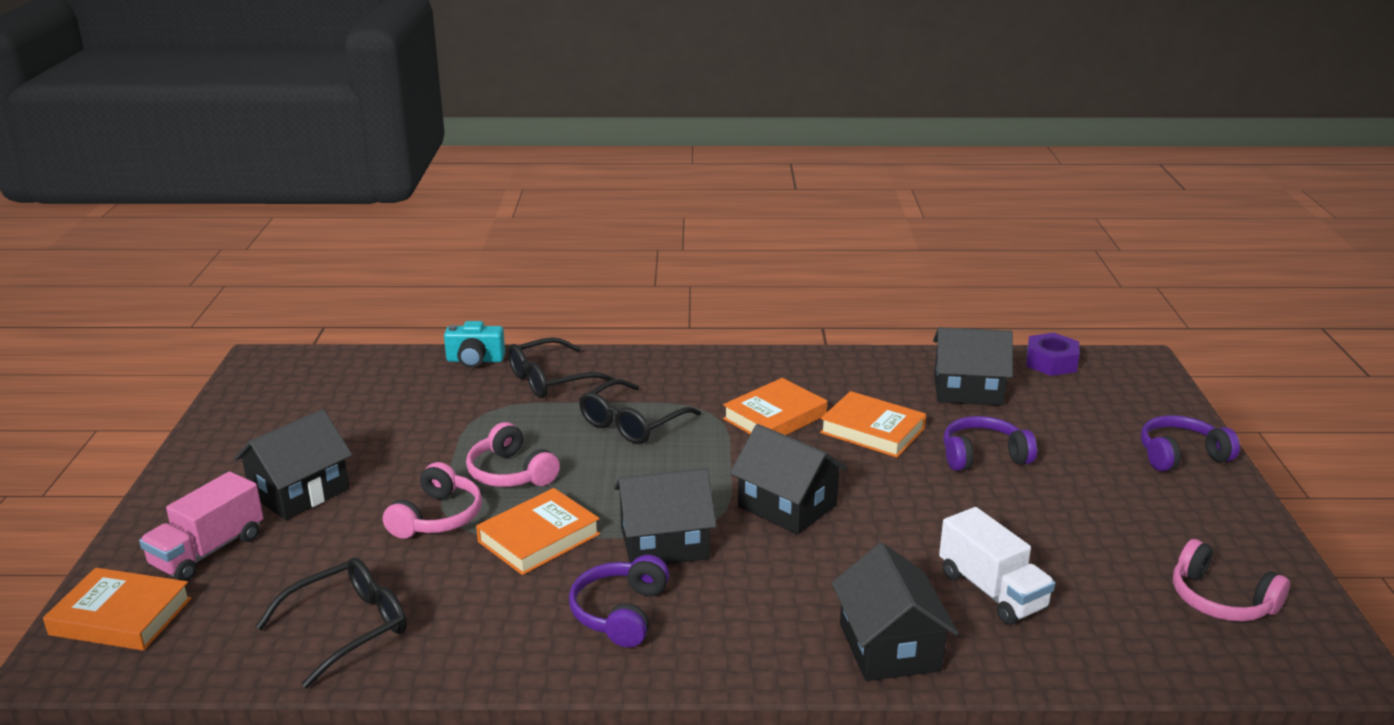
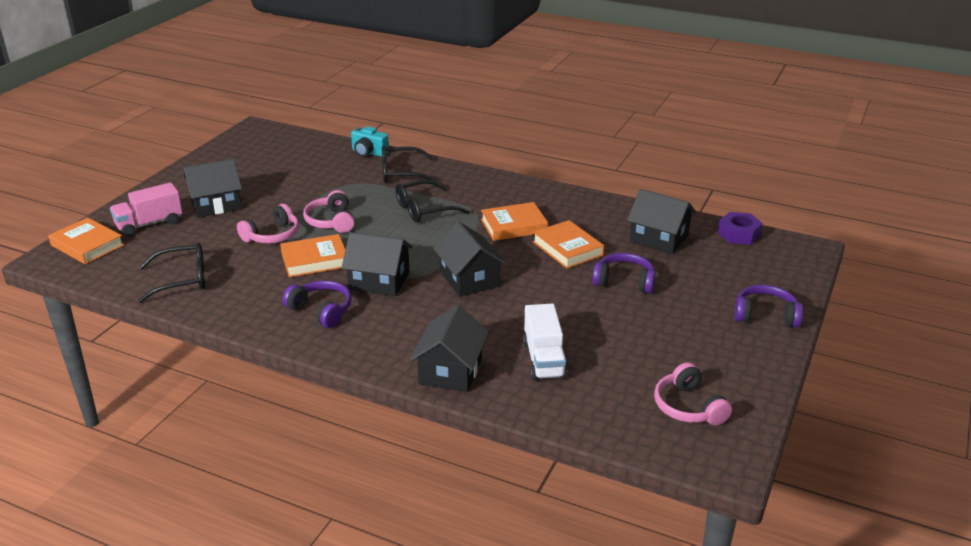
camera: 25 degrees right, 5 degrees up
purple headphones [569,555,669,648] -> purple headphones turned 90 degrees clockwise [282,281,352,328]

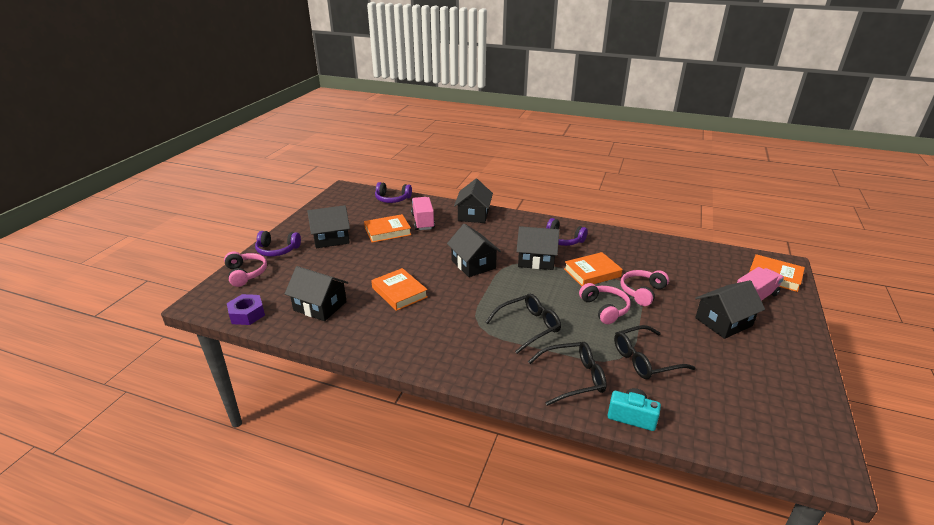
camera: 175 degrees right, 0 degrees up
black glasses [138,242,205,303] -> black glasses moved to [614,325,696,379]
orange book [481,202,548,241] -> orange book moved to [364,214,411,243]
white truck [523,303,568,380] -> pink truck [411,197,435,230]
purple headphones [592,253,655,294] -> purple headphones moved to [375,182,412,203]
pink headphones [654,362,732,425] -> pink headphones moved to [224,251,267,287]
none -> black house [307,205,350,248]

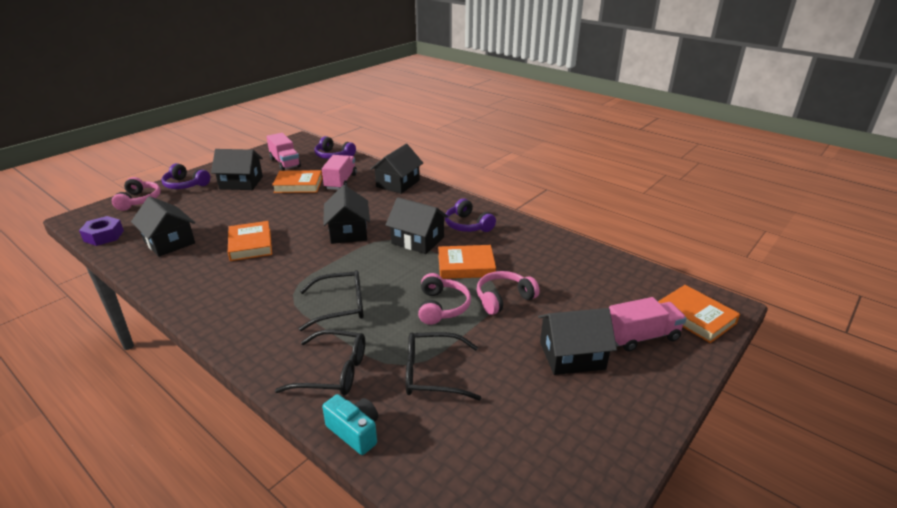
camera: 20 degrees right, 0 degrees up
none -> pink truck [266,133,301,171]

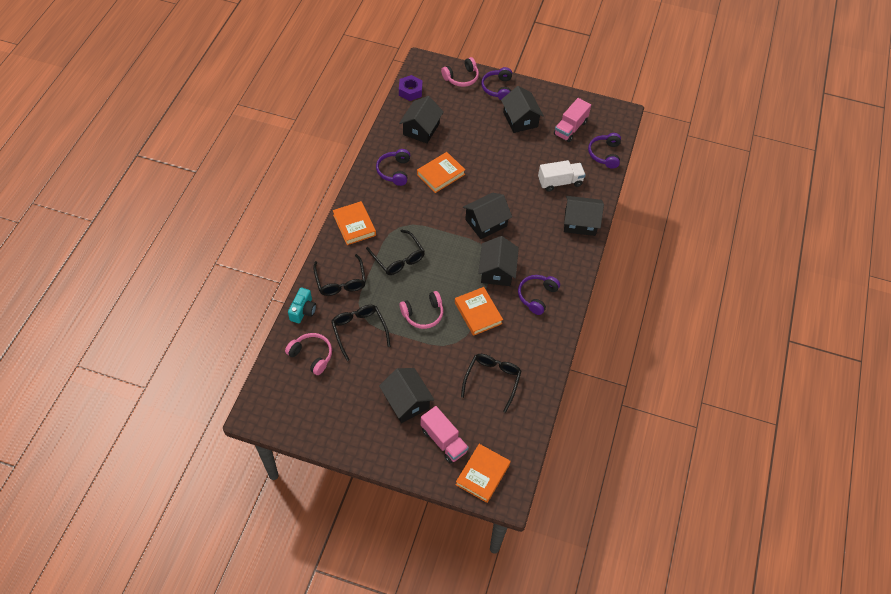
camera: 65 degrees right, 25 degrees up
orange book [272,170,322,193] -> orange book moved to [333,201,376,245]
pink truck [322,155,357,190] -> white truck [538,160,586,192]
pink headphones [477,271,540,315] -> pink headphones moved to [285,333,332,375]
none -> purple headphones [376,149,410,186]
none -> black glasses [461,354,522,413]

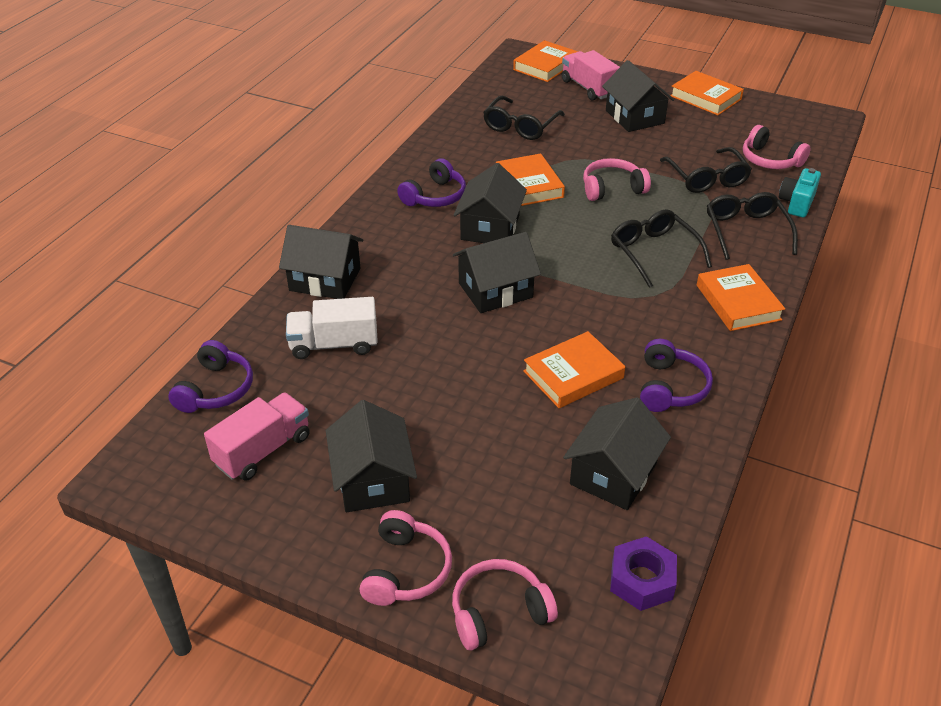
camera: 170 degrees left, 15 degrees down
purple headphones [481,67,512,100] -> pink headphones [359,510,452,606]
none -> orange book [670,71,744,115]

